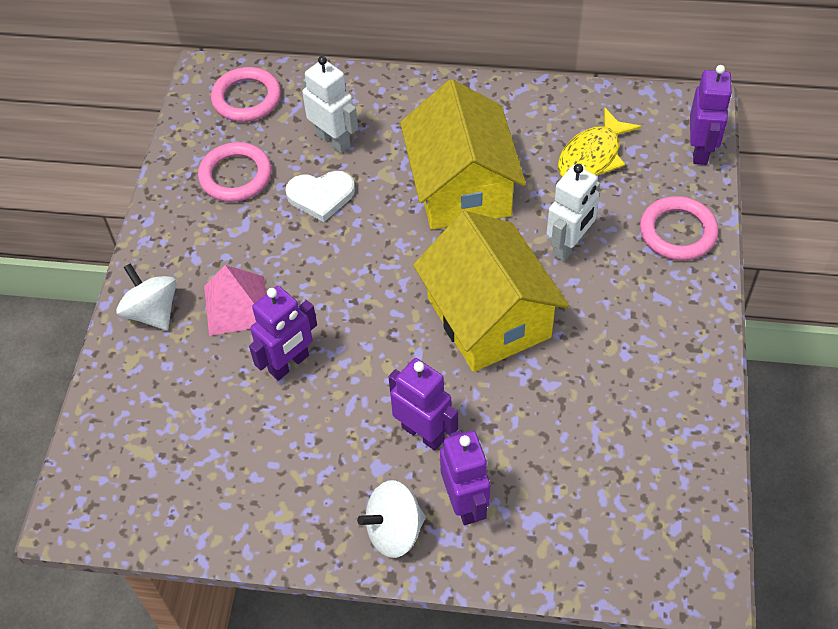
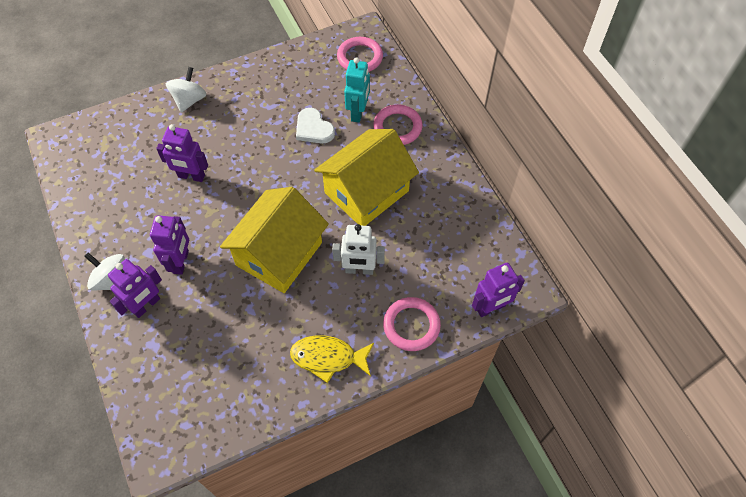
camera: 55 degrees right, 5 degrees up
pink ring [198,142,272,202] -> pink ring moved to [373,105,422,145]
pink pyramid [204,265,266,336] -> none
white robot [302,56,358,153] -> turquoise robot [344,57,370,123]
yellow fish [558,108,641,177] -> yellow fish moved to [290,335,374,383]

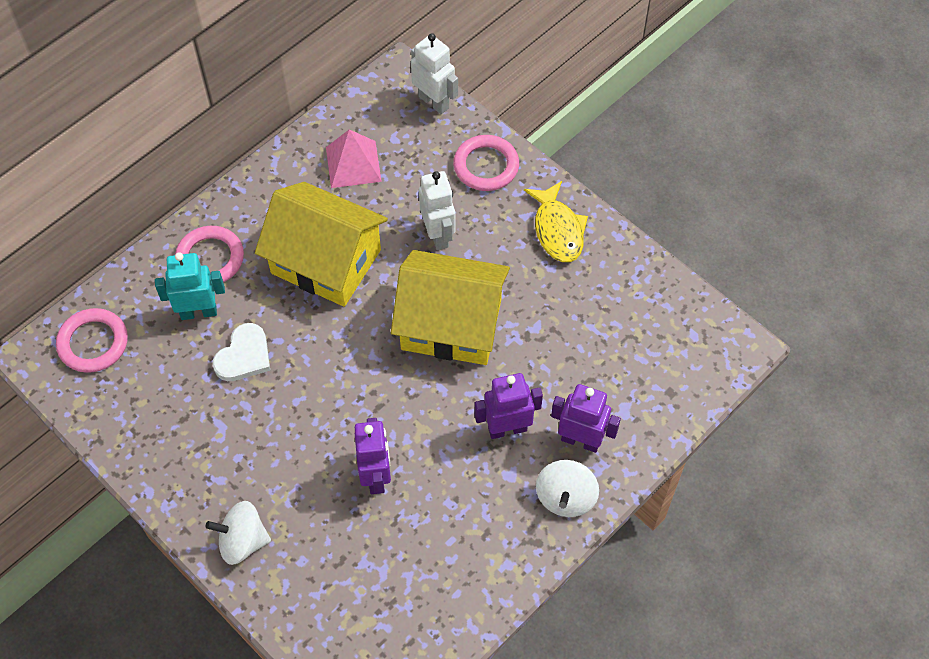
camera: 110 degrees left, 0 degrees up
purple robot [472,263,525,317] -> white robot [411,33,458,114]
none -> pink pyramid [326,129,382,188]

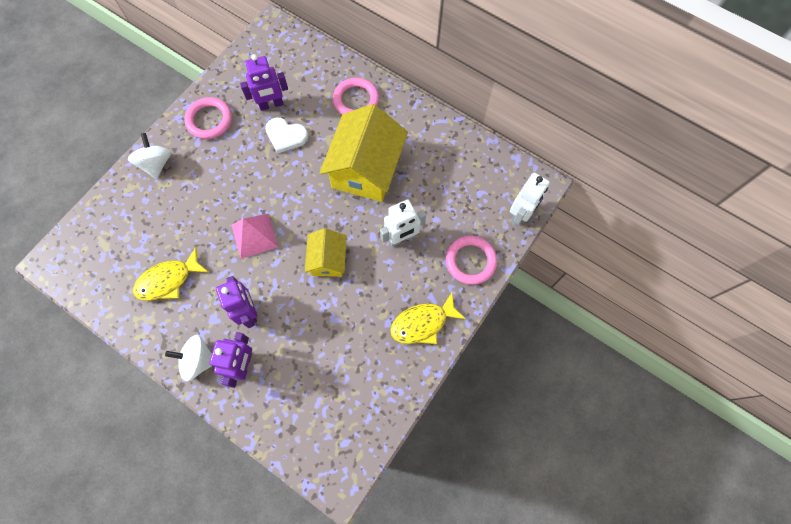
camera: 80 degrees right, 10 degrees up
pink ring [56,308,128,373] -> pink ring moved to [184,97,232,139]
turquoise robot [155,252,225,320] -> none
pink pyramid [326,129,382,188] -> pink pyramid moved to [232,214,278,259]
purple robot [355,418,391,494] -> purple robot moved to [240,54,288,111]
yellow house [391,250,510,365] -> yellow house [305,228,347,277], size x0.54
none -> yellow fish [133,247,208,301]

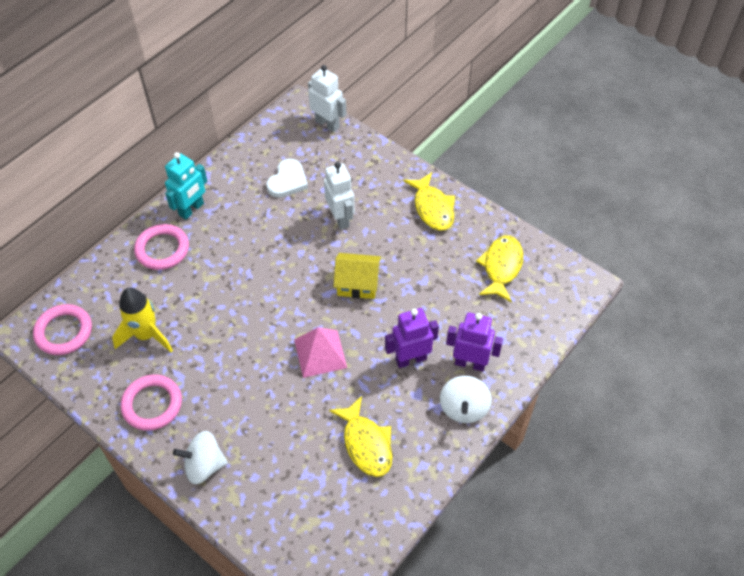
camera: 85 degrees left, 15 degrees down
purple robot [240,54,288,111] -> yellow rocket [112,288,173,352]
white heart [265,117,308,154] -> white heart moved to [266,159,308,198]
yellow house [320,104,408,202] -> none
pink ring [446,236,497,285] -> pink ring moved to [33,304,92,355]
none -> turquoise robot [165,152,207,220]
none -> yellow fish [476,235,523,303]

